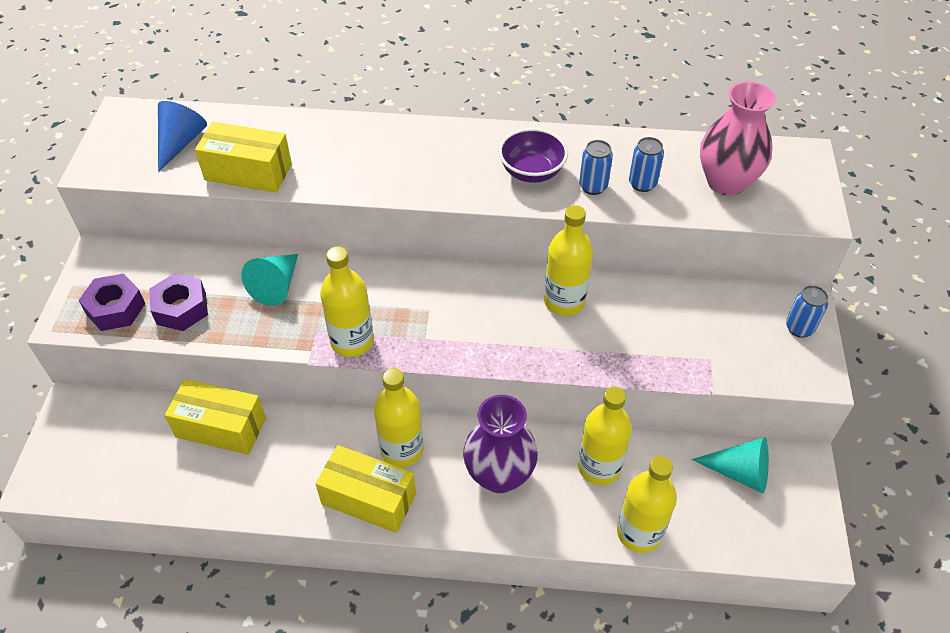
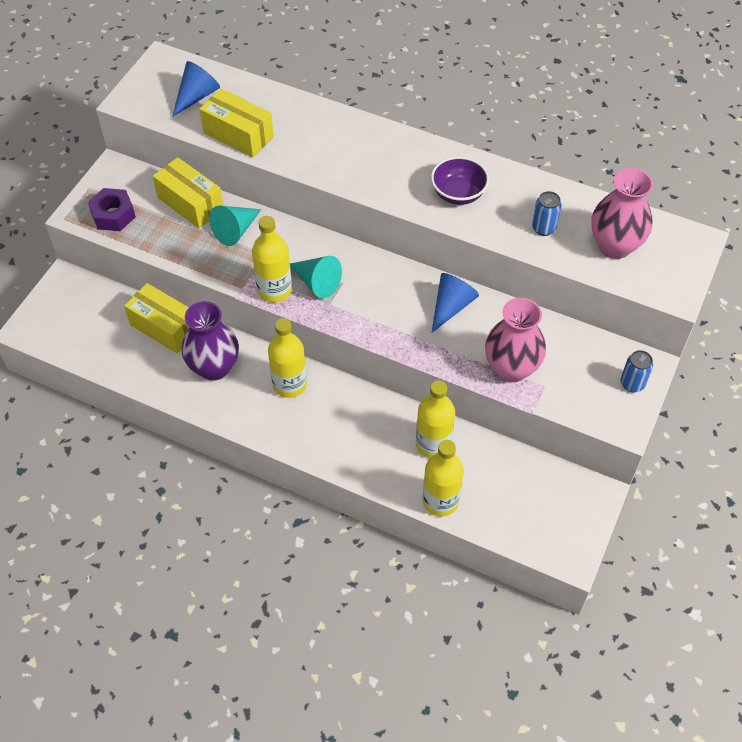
camera: 20 degrees right, 5 degrees up
purple nut [149,273,208,331] -> none
yellow box [316,445,416,533] -> yellow box moved to [153,157,223,228]
purple vase [463,395,538,493] -> purple vase moved to [182,301,239,381]
yellow bottle [544,205,593,316] -> blue cone [431,273,479,333]
blue can [579,140,613,195] -> none
turquoise cone [692,437,769,494] -> turquoise cone moved to [290,256,342,298]
none -> pink vase [485,298,546,382]

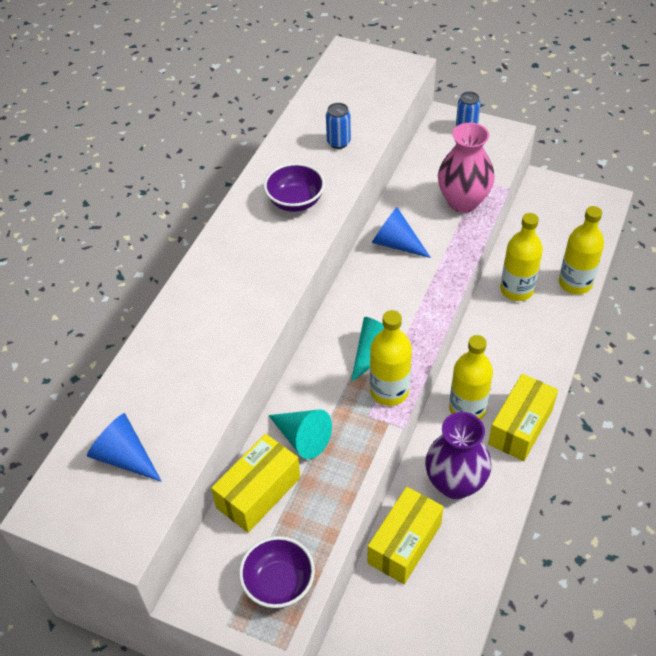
camera: 90 degrees left, 5 degrees down
purple nut [88,188,136,231] -> purple bowl [239,536,315,608]
yellow box [199,88,274,158] -> yellow box moved to [488,374,558,461]
pink vase [591,168,653,259] -> none

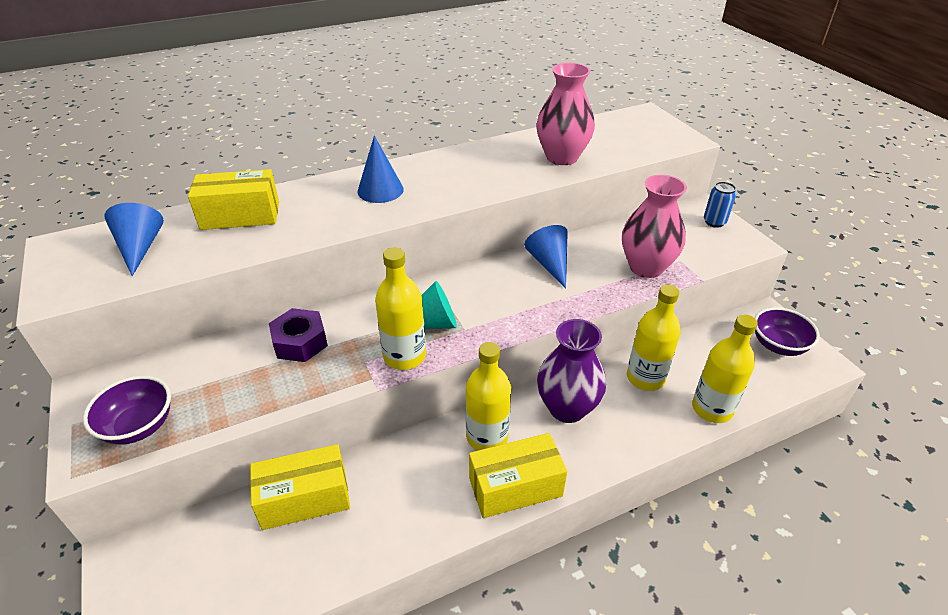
camera: 40 degrees right, 10 degrees down
yellow box [211,434,300,533] -> yellow box moved to [188,169,279,230]
purple bowl [264,163,325,212] -> purple bowl moved to [755,307,820,356]
turquoise cone [268,409,332,459] -> purple nut [269,308,328,362]
blue can [326,103,351,149] -> pink vase [536,63,595,165]
purple vase [425,412,491,499] -> purple vase moved to [537,319,606,423]
none -> blue cone [357,135,404,203]

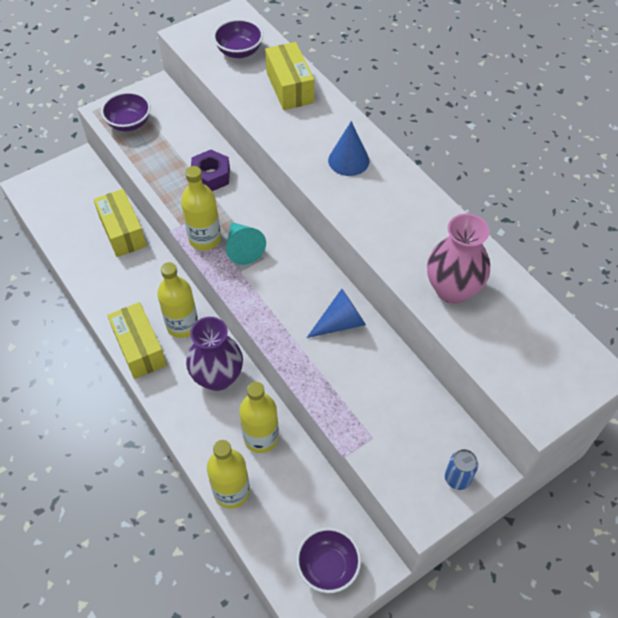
camera: 80 degrees right, 15 degrees up
blue cone [104,203,164,276] -> purple bowl [213,19,263,58]
pink vase [622,175,687,278] -> none

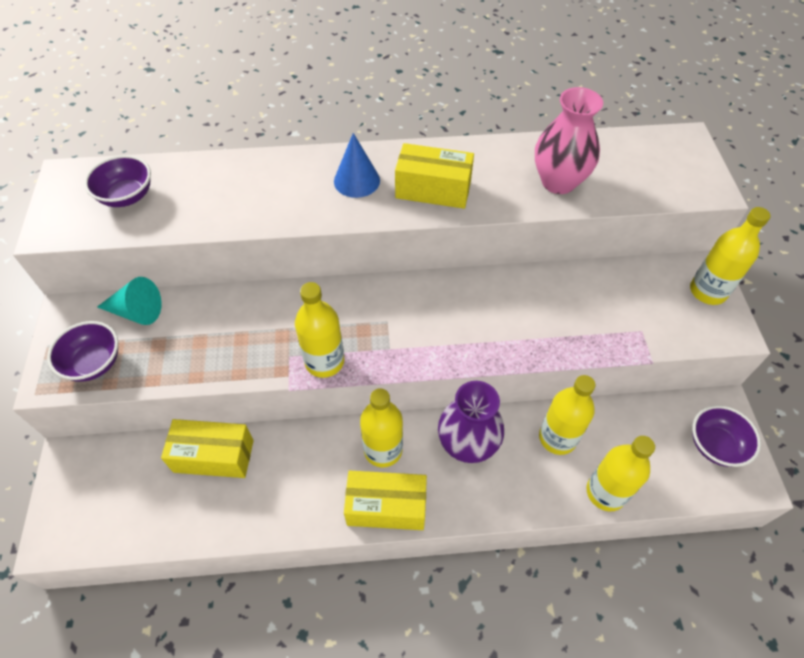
camera: 60 degrees left, 0 degrees up
purple nut [191,150,230,191] -> none
turquoise cone [226,222,266,265] -> turquoise cone moved to [97,277,162,325]
yellow box [265,42,314,110] -> yellow box moved to [395,143,474,209]
blue cone [307,289,366,338] -> none
blue can [445,449,478,490] -> yellow bottle [690,207,771,305]

